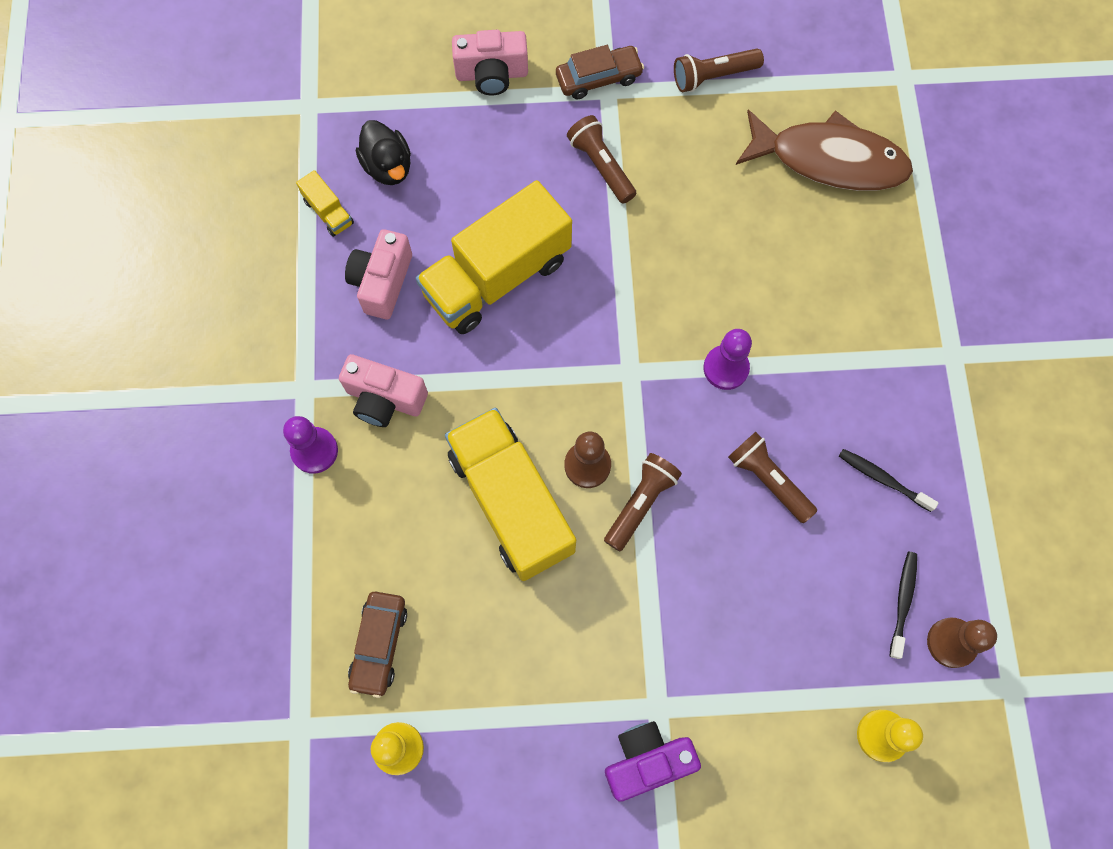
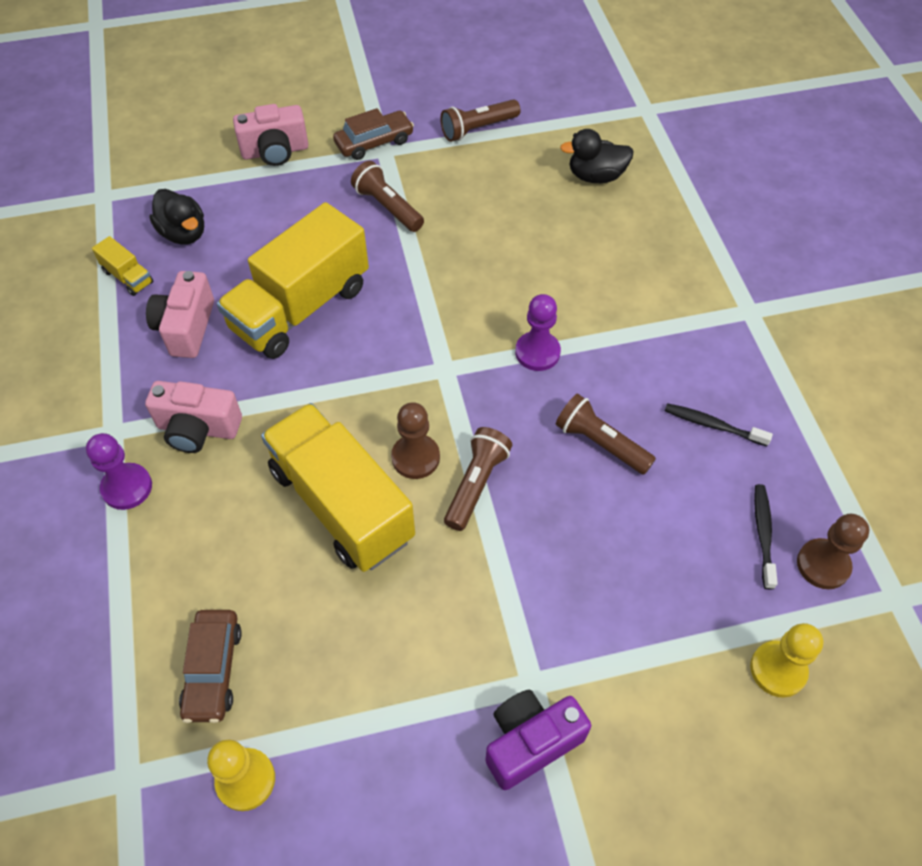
camera: 10 degrees left, 15 degrees down
brown fish [736,110,913,191] -> black duck [560,129,634,183]

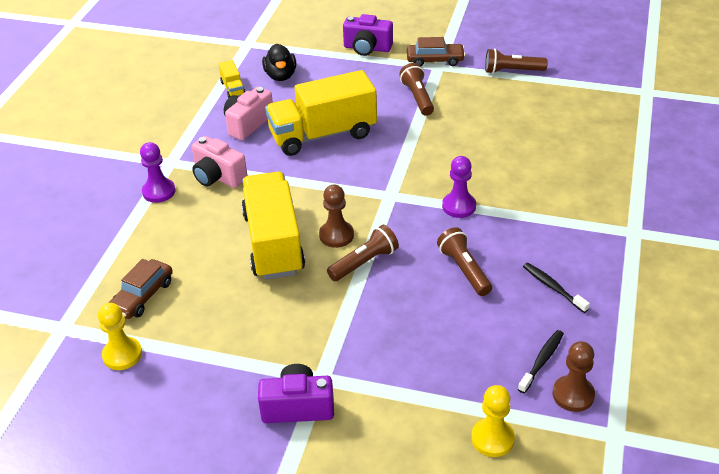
camera: 30 degrees right, 15 degrees down
pink camera [233,104,308,166] -> purple camera [343,14,393,56]
black duck [560,129,634,183] -> none

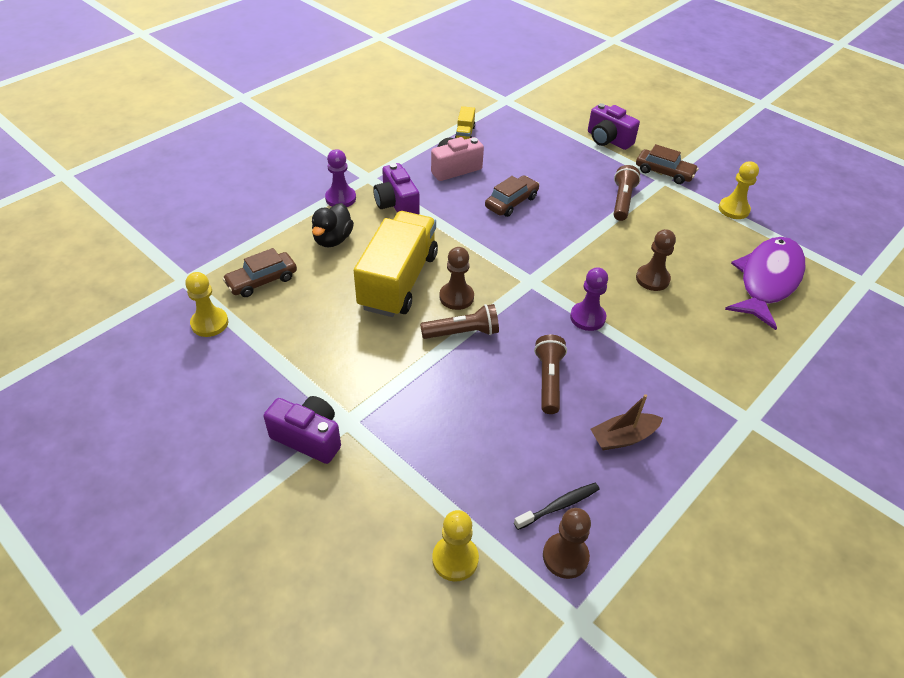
camera: 25 degrees right, 5 degrees up
pink camera [192,136,248,188] -> purple camera [373,163,419,214]
black duck [262,44,296,81] -> black duck moved to [312,203,354,247]
yellow truck [265,70,377,156] -> brown car [485,175,539,217]
brown flashlight [485,49,548,74] -> yellow pawn [719,161,759,219]
black toothbrush [523,263,590,313] -> brown boat [590,394,663,450]
none -> brown pawn [636,229,676,291]
none -> purple fish [725,237,805,330]

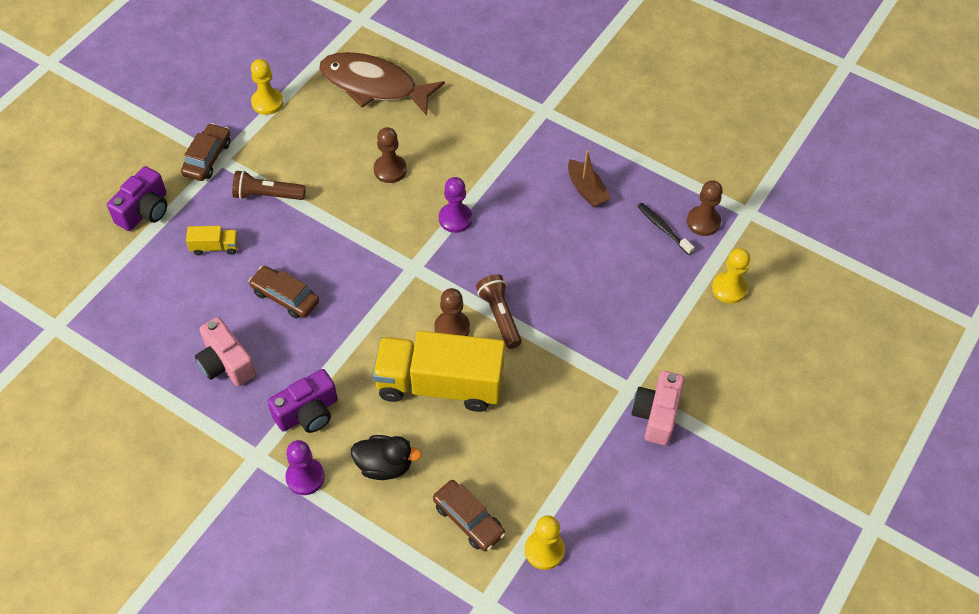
camera: 100 degrees left, 10 degrees up
purple camera [264,396,341,464] -> pink camera [631,371,684,445]
yellow truck [455,106,475,139] -> yellow truck moved to [186,226,238,255]
brown flashlight [534,335,567,414] -> none
purple fish [725,237,805,330] -> brown fish [319,52,445,116]

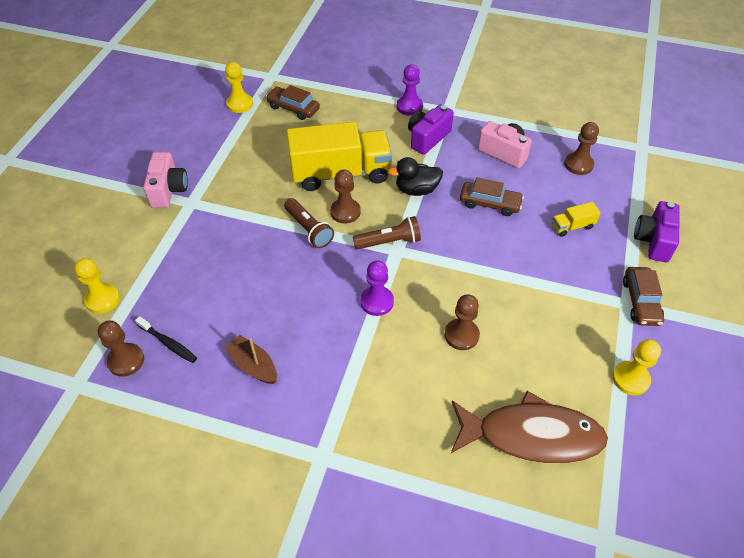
camera: 165 degrees right, 5 degrees down
brown flashlight [232,170,306,200] -> brown flashlight moved to [353,216,421,250]
black duck [351,435,422,480] -> black duck moved to [388,157,443,196]
none -> brown pawn [564,122,599,175]

